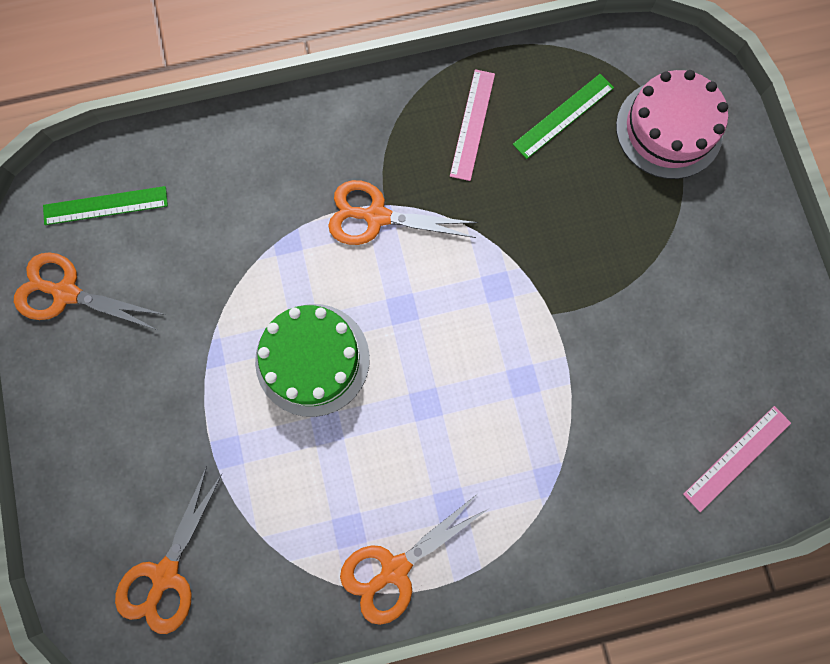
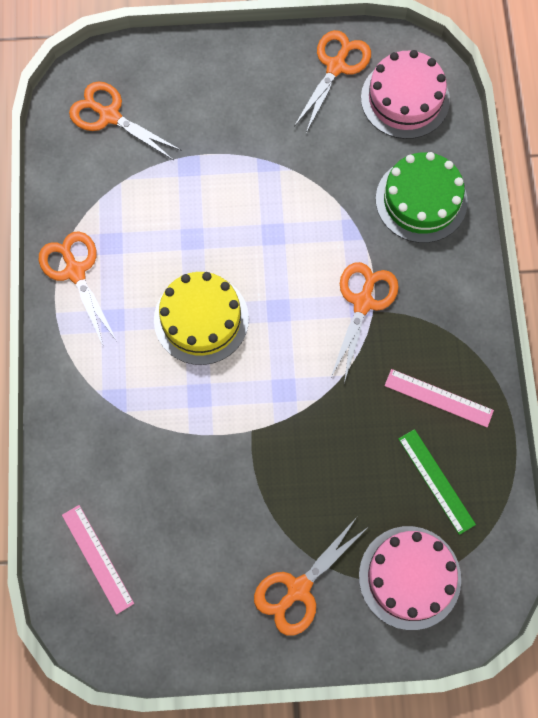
camera: 100 degrees right, 5 degrees down
green ruler [43,186,168,225] -> pink cake [361,50,450,139]
green cake [255,304,370,417] -> green cake moved to [376,152,468,243]
none -> yellow cake [154,272,249,365]
none -> orange scissors [254,517,368,636]

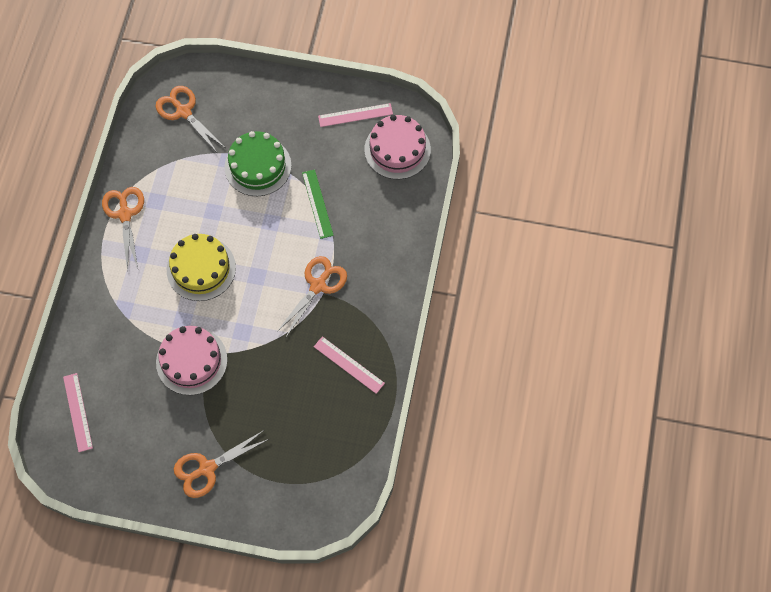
camera: 15 degrees right, 5 degrees down
orange scissors [294,30,371,133] -> pink ruler [318,103,393,127]
pink cake [359,526,461,630] -> pink cake moved to [156,326,227,395]
green cake [376,152,468,243] -> green cake moved to [225,131,291,196]
green ruler [399,429,476,535] -> green ruler moved to [302,169,334,239]

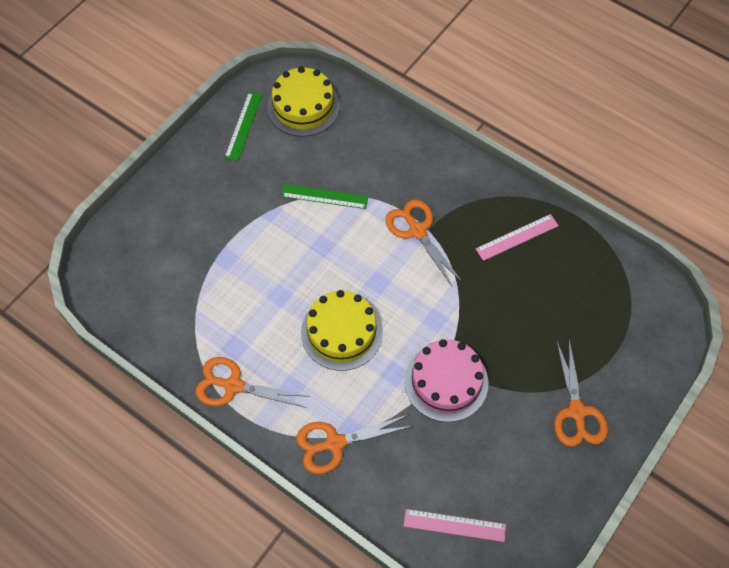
camera: 65 degrees left, 5 degrees down
orange scissors [155,86,224,152] -> orange scissors moved to [296,415,413,474]
green cake [225,131,291,196] -> none
pink ruler [318,103,393,127] -> green ruler [224,92,262,161]
pink cake [364,115,431,179] -> yellow cake [267,66,340,137]

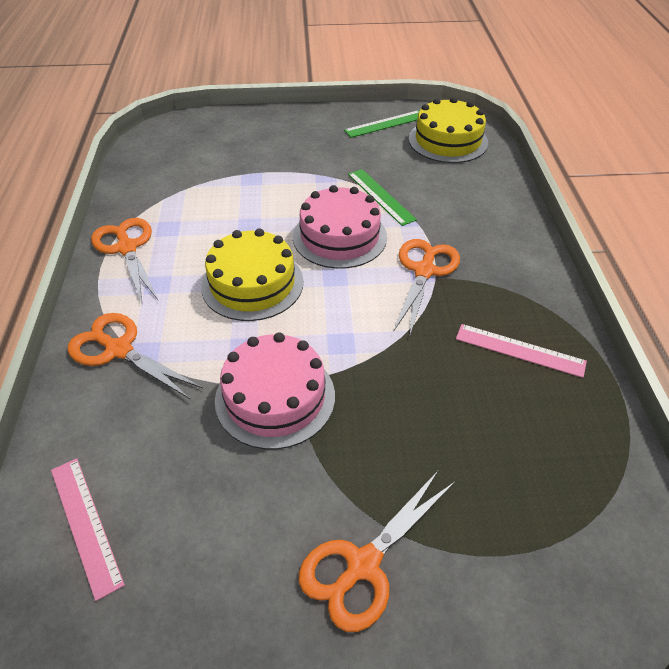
camera: 50 degrees right, 15 degrees down
none -> pink cake [293,185,387,269]

